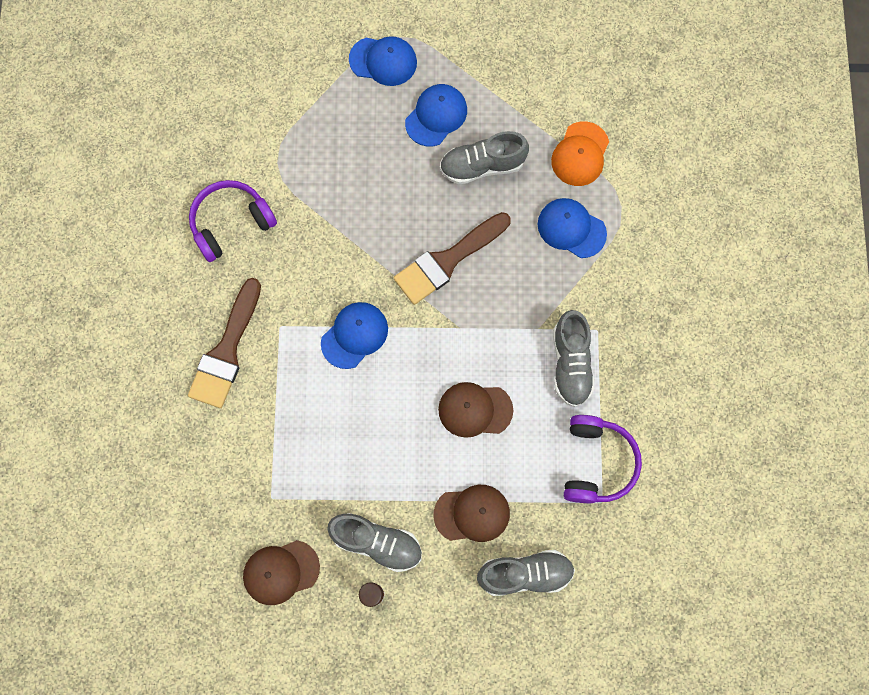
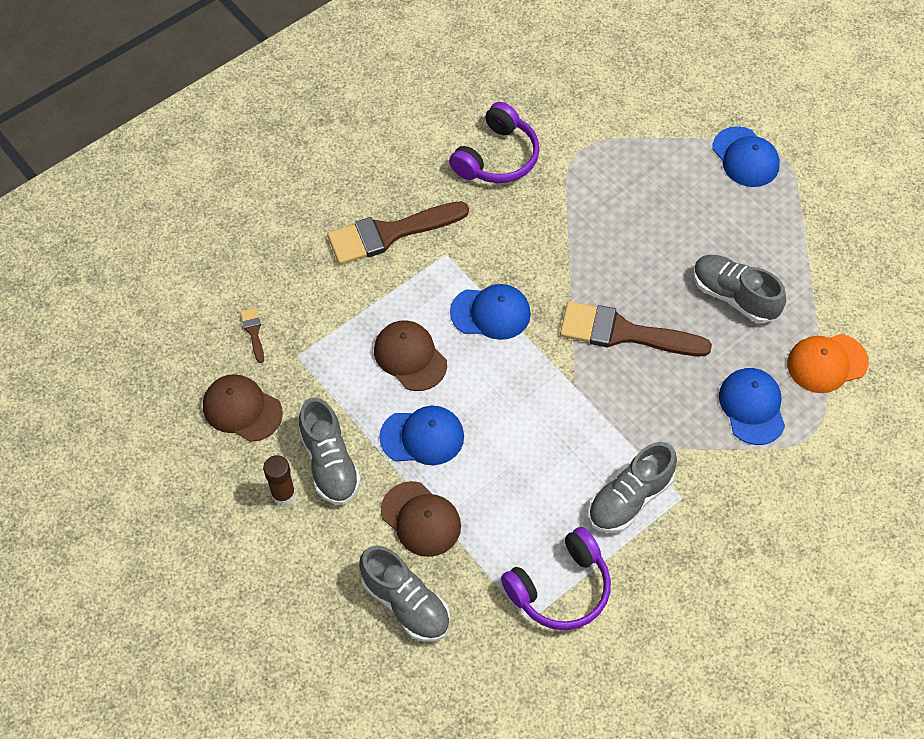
camera: 50 degrees right, 15 degrees down
purple headphones [189,180,277,262] -> purple headphones turned 105 degrees clockwise [449,102,540,183]
blue cap [405,84,467,146] -> blue cap moved to [379,406,464,465]
brown cap [438,382,513,438] -> brown cap moved to [374,320,447,391]
none -> brown brush [240,308,264,363]

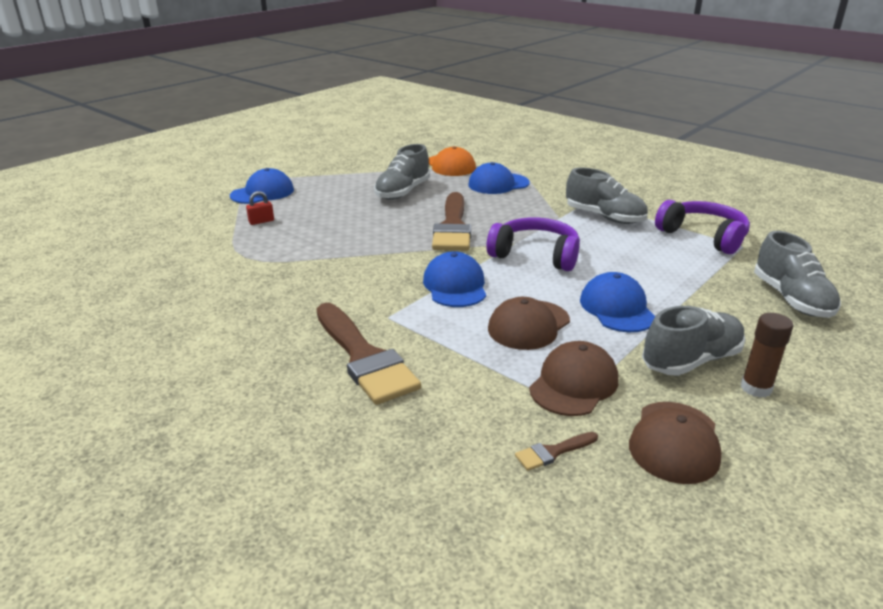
camera: 100 degrees left, 30 degrees down
grey shoe [359,546,450,642] -> grey shoe turned 135 degrees clockwise [754,231,841,318]
brown cap [381,481,461,557] -> brown cap moved to [529,341,618,416]
purple headphones [449,102,540,183] -> purple headphones moved to [486,218,580,271]
none -> red padlock [246,191,274,225]

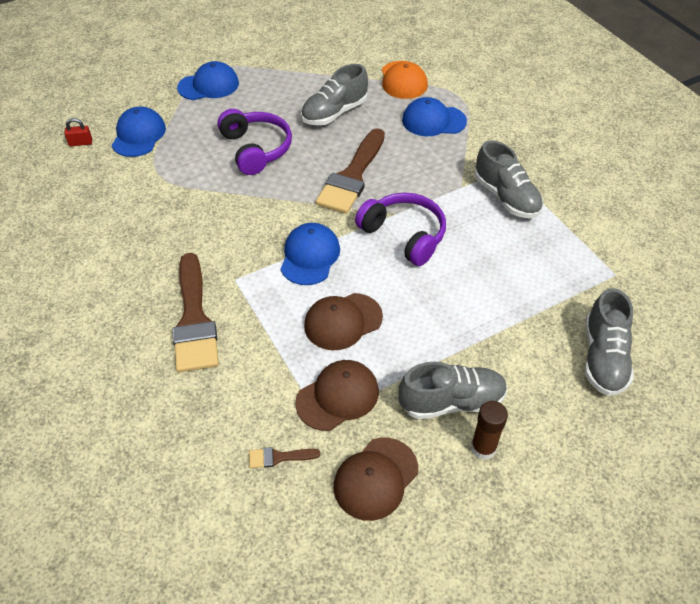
camera: 20 degrees right, 20 degrees up
red padlock [246,191,274,225] -> red padlock moved to [64,118,92,146]
blue cap [580,272,655,332] -> blue cap moved to [112,107,166,157]
purple headphones [655,200,750,254] -> purple headphones moved to [217,109,292,175]

